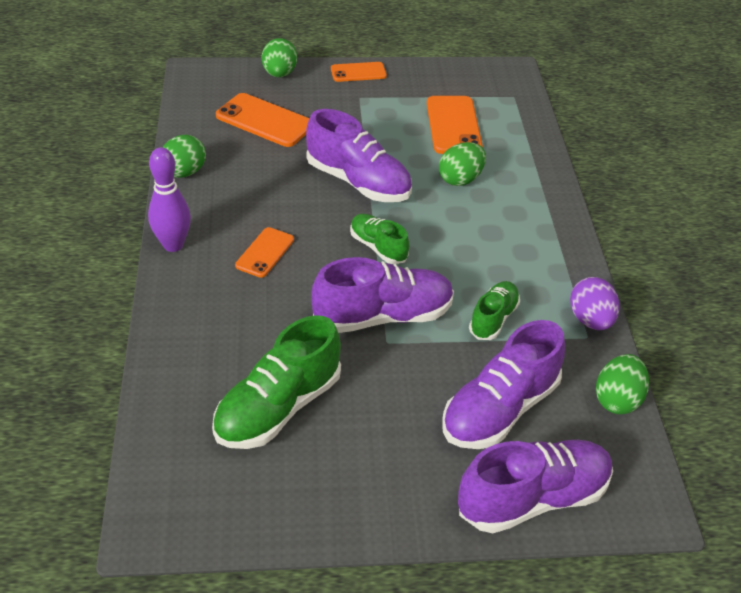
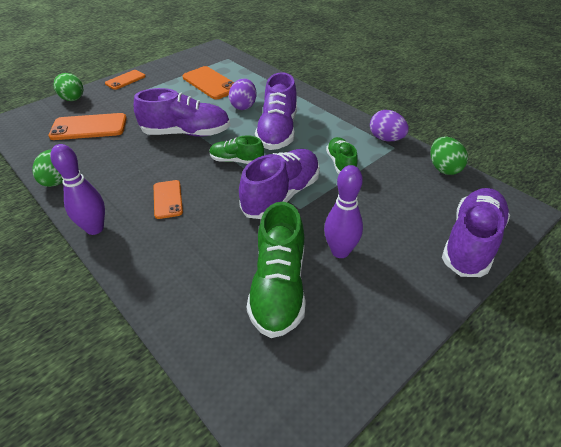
camera: 35 degrees left, 0 degrees up
green egg [439,142,486,186] -> purple egg [229,79,256,110]
purple shoe [442,320,565,449] -> purple shoe moved to [255,72,297,150]
none -> purple bowling pin [324,165,363,258]

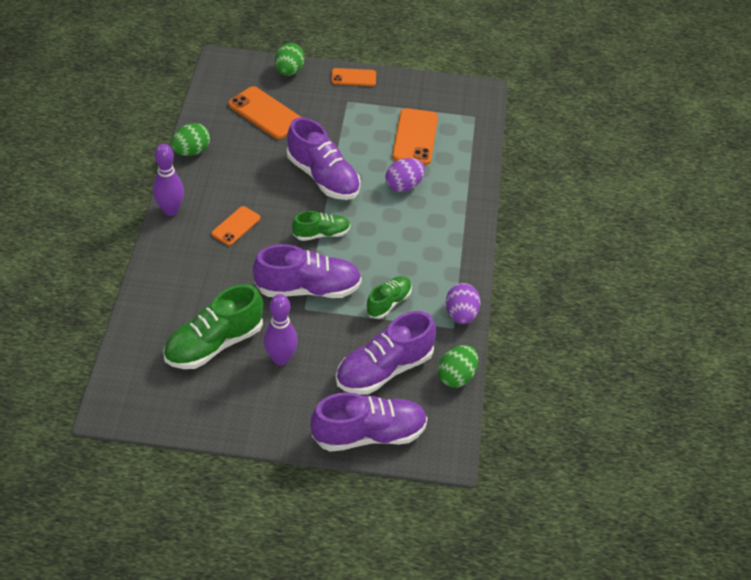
camera: 45 degrees right, 5 degrees up
green shoe [210,135,264,164] -> green shoe turned 105 degrees clockwise [292,211,350,241]
purple shoe [255,72,297,150] -> purple shoe moved to [336,311,436,395]

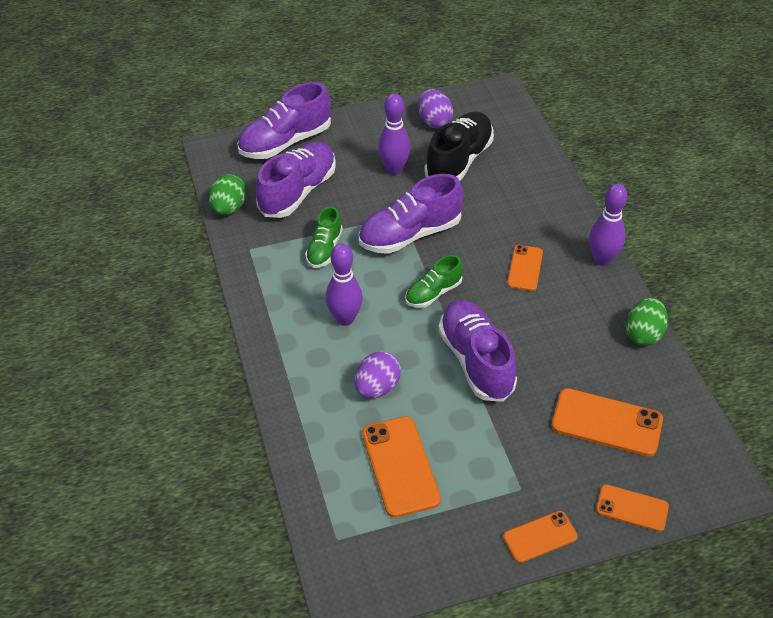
camera: 160 degrees right, 0 degrees up
green shoe [163,284,263,369] -> black shoe [424,111,494,181]
green egg [275,43,305,76] -> orange phone [596,484,669,532]
purple shoe [287,118,361,200] -> purple shoe turned 45 degrees clockwise [439,300,517,402]
purple egg [446,283,481,324] -> purple egg moved to [418,89,453,128]
none -> purple bowling pin [326,244,363,326]

